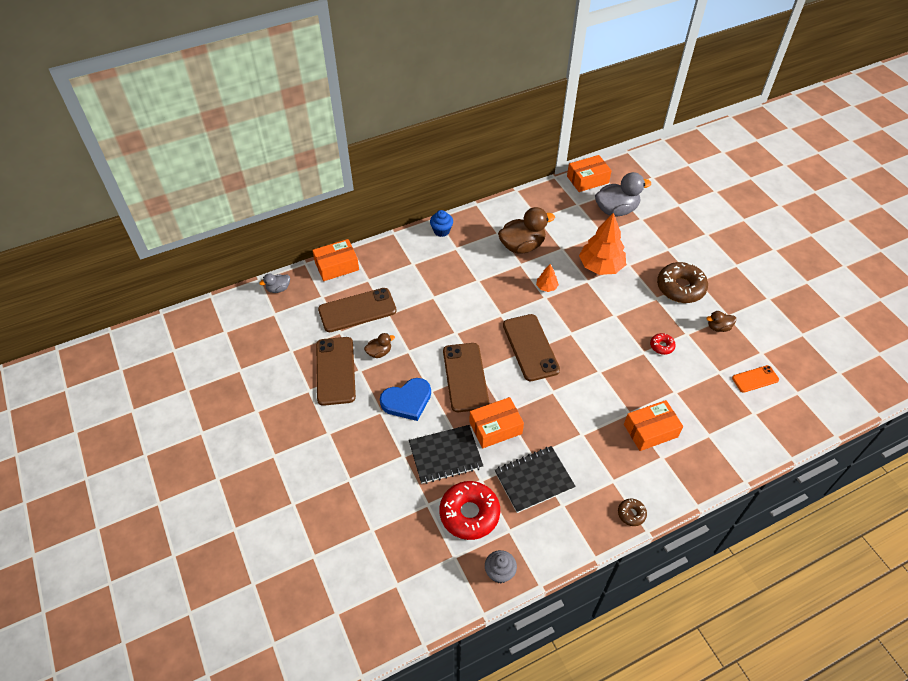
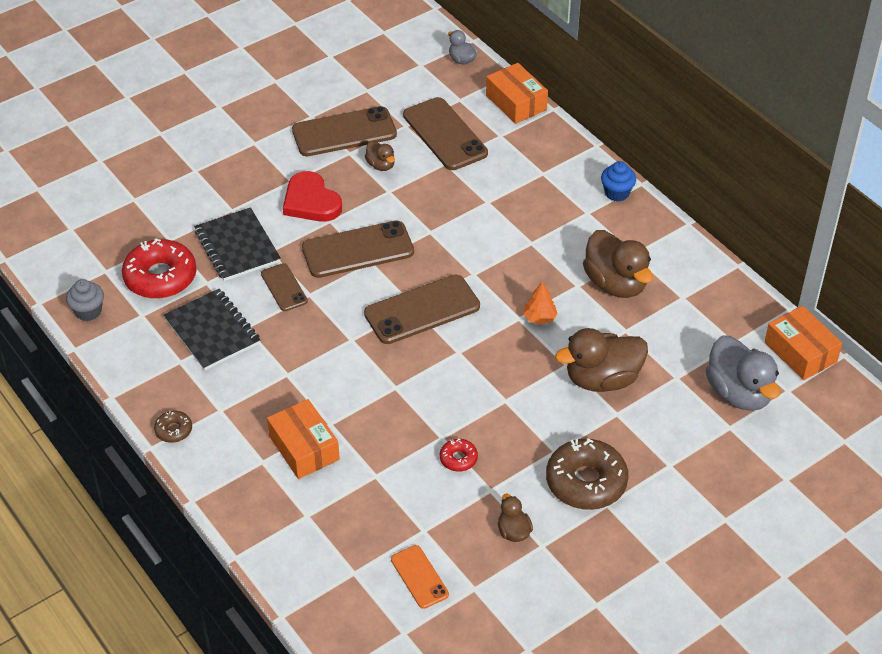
camera: 80 degrees right, 5 degrees down
blue heart [380,378,431,421] -> red heart [283,171,342,222]
orange box [469,397,524,448] -> brown phone [261,263,308,311]
orange tree [579,213,626,275] -> brown duck [555,328,648,392]

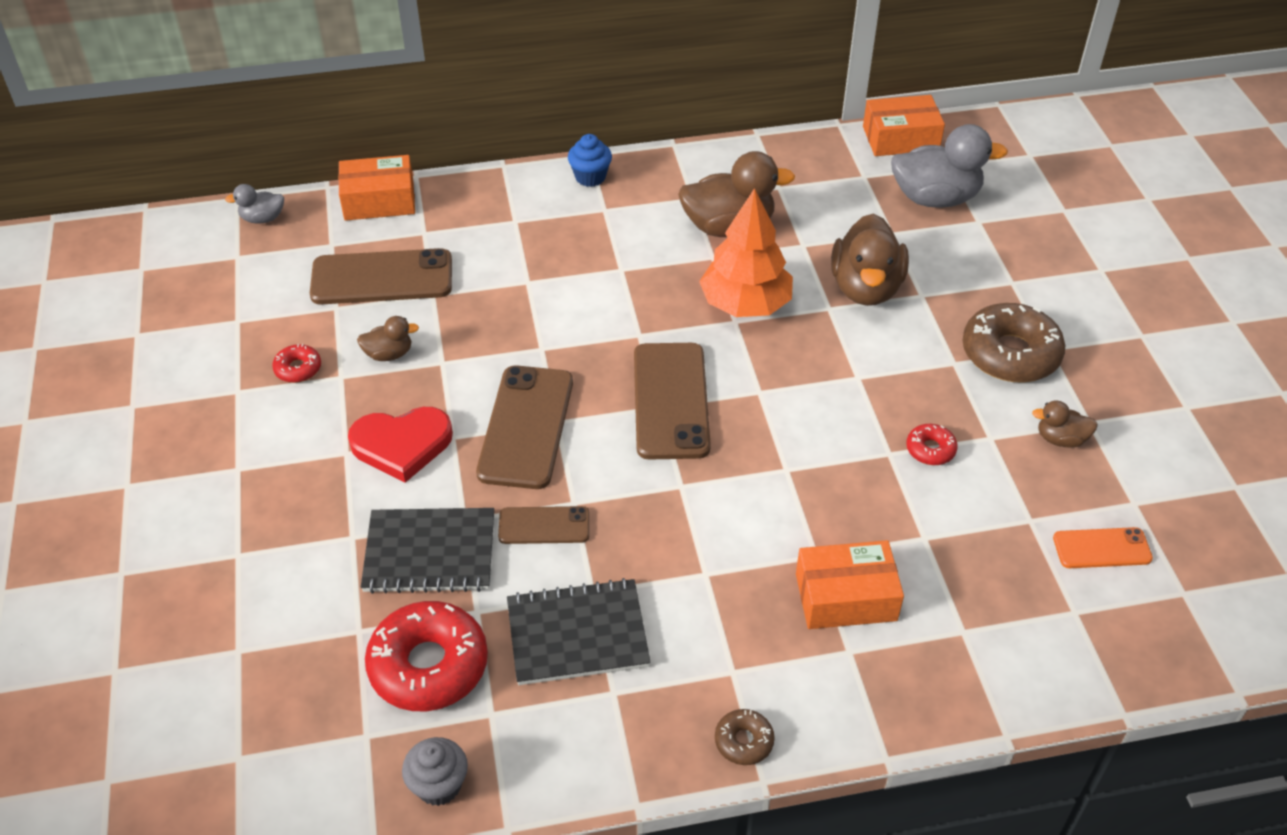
camera: 65 degrees left, 0 degrees up
brown phone [292,106,397,156] -> red donut [272,344,321,383]
orange tree [523,281,557,325] -> orange tree [699,188,793,317], size x2.13

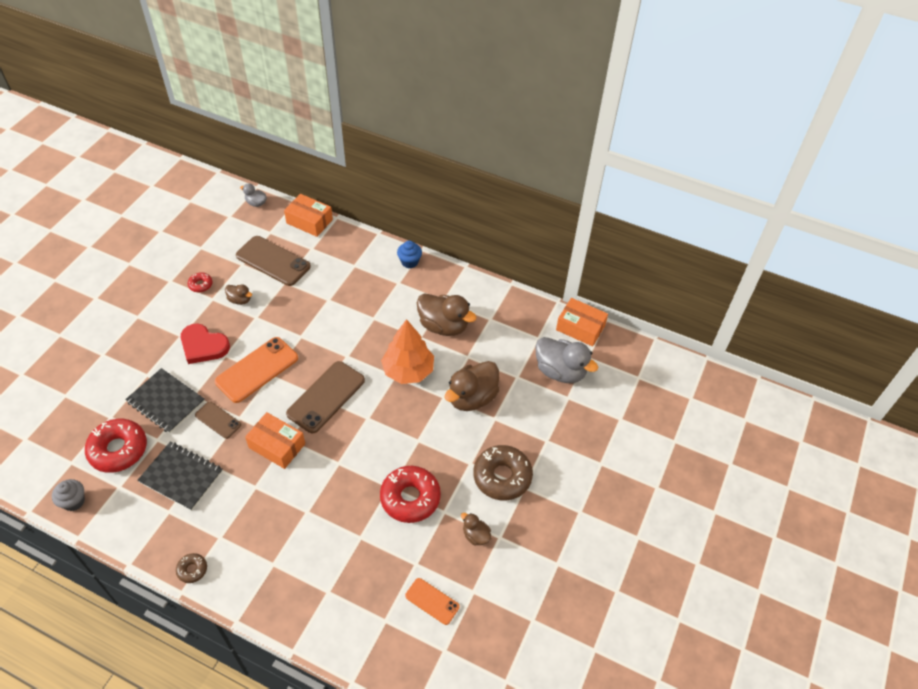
camera: 35 degrees right, 5 degrees up
brown phone [476,365,573,489] -> orange phone [215,337,298,403]
orange box [796,540,904,629] -> orange box moved to [245,412,305,469]
red donut [906,424,958,465] -> red donut [380,466,441,523], size x2.11

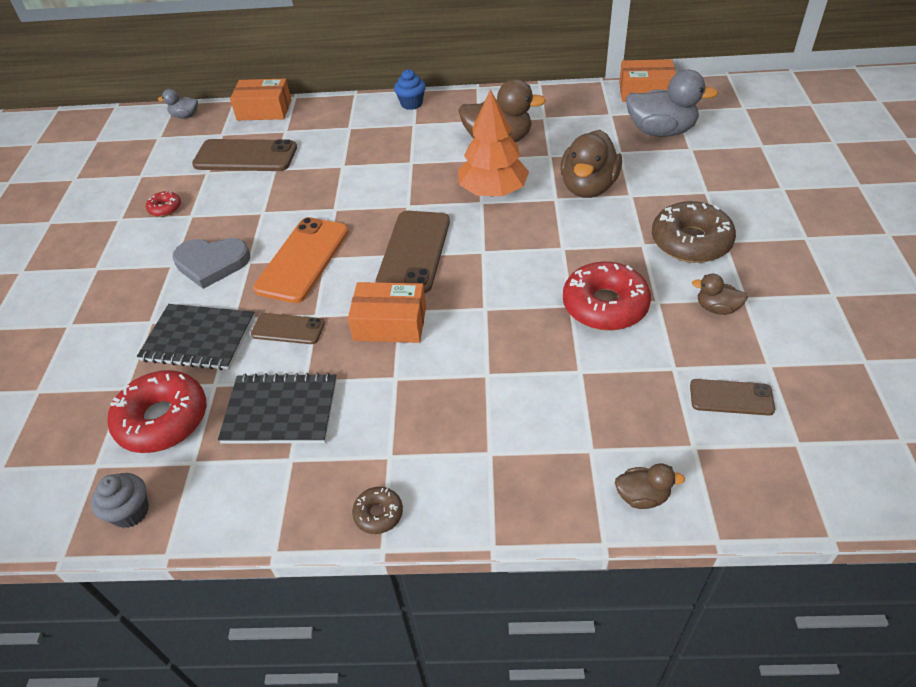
camera: 20 degrees left, 5 degrees down
red heart [180,323,230,364] -> grey heart [172,238,250,289]
brown duck [225,285,252,305] -> brown duck moved to [615,463,685,509]
orange phone [405,578,460,625] -> brown phone [690,379,775,416]

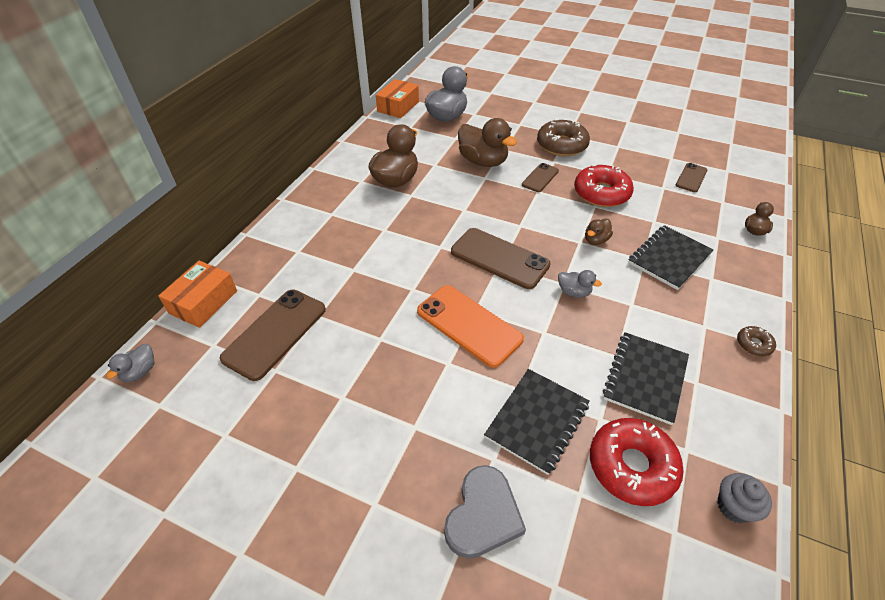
camera: 70 degrees left, 0 degrees up
red donut [146,191,181,217] -> none
grey heart [172,238,250,289] -> grey heart moved to [444,465,526,559]
brown phone [251,313,325,344] -> brown phone moved to [522,163,559,192]
orange box [348,282,426,343] -> grey duck [558,270,602,298]
blue cupcake [394,69,426,110] -> none
orange tree [458,89,529,197] -> none
brown duck [692,274,748,315] -> brown duck moved to [585,219,613,245]
none -> black notebook [628,225,713,290]

